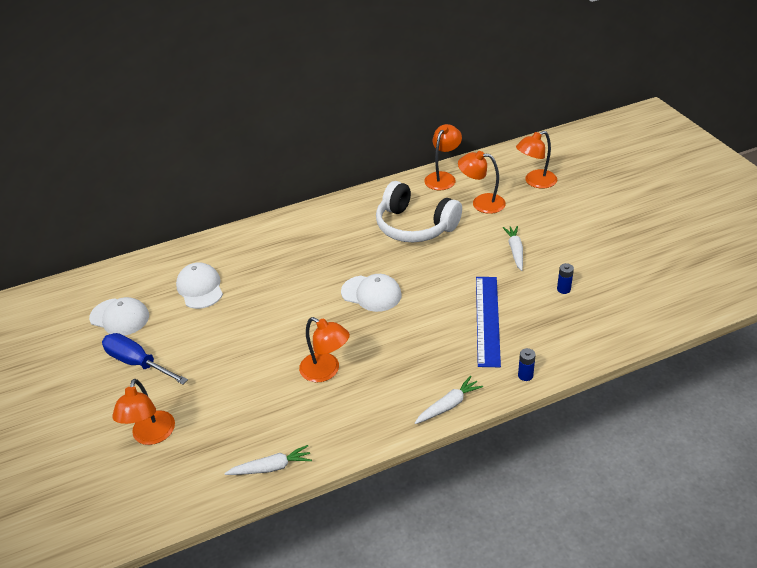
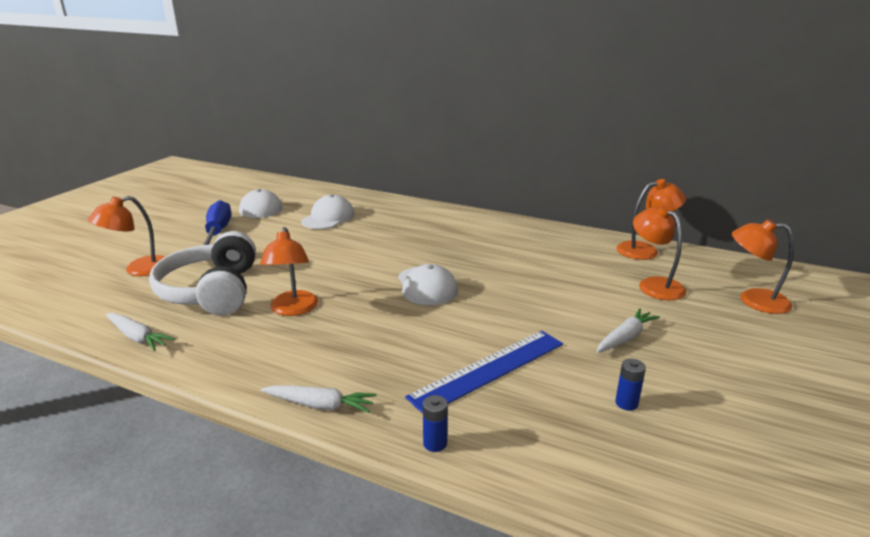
camera: 45 degrees right, 15 degrees down
white headphones [376,181,462,242] -> white headphones moved to [149,231,256,315]

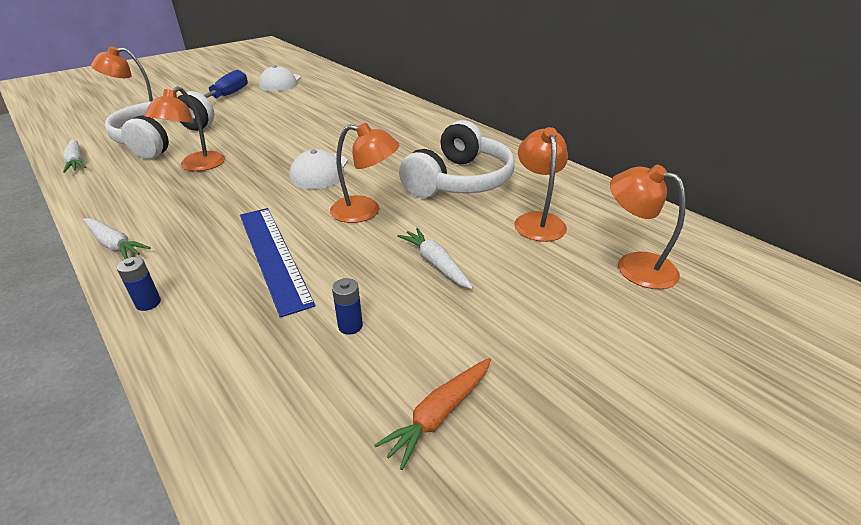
camera: 25 degrees right, 10 degrees up
white cap [301,194,355,229] -> none
blue ruler [405,331,563,414] -> blue ruler turned 75 degrees clockwise [240,208,316,318]
white carrot [596,308,660,353] -> white carrot turned 105 degrees counterclockwise [397,228,473,289]
orange lamp [617,179,686,260] -> orange lamp moved to [330,123,400,223]
none -> orange carrot [374,358,491,470]
none -> white headphones [399,120,515,198]

